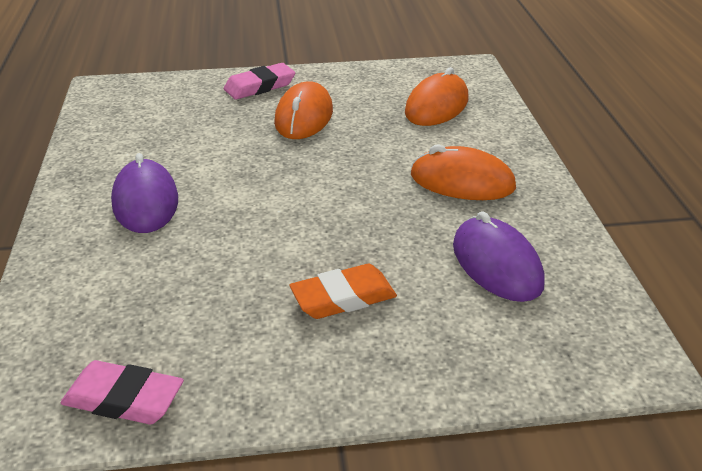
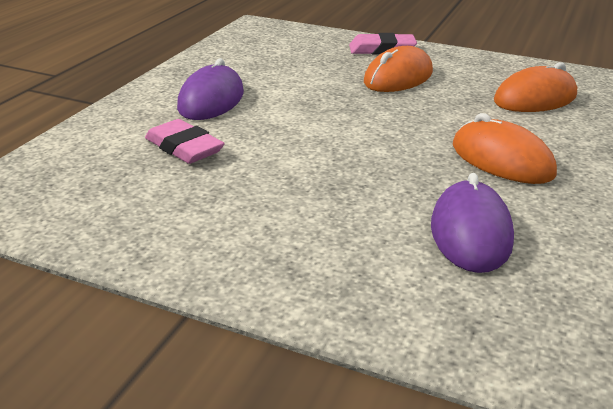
camera: 30 degrees right, 5 degrees down
pink eraser [60,360,184,424] -> pink eraser moved to [145,119,225,164]
orange eraser [290,264,397,319] -> none

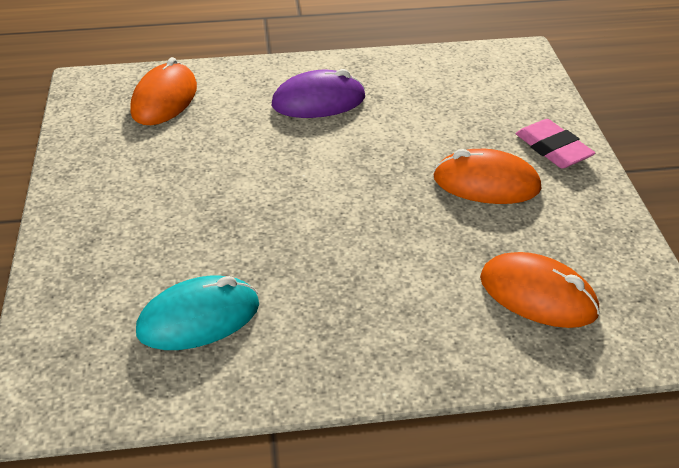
camera: 60 degrees right, 10 degrees up
pink eraser [145,119,225,164] -> none
purple mouse [431,173,514,273] -> turquoise mouse [136,276,259,350]
orange mouse [453,113,557,184] -> orange mouse moved to [130,57,197,125]

